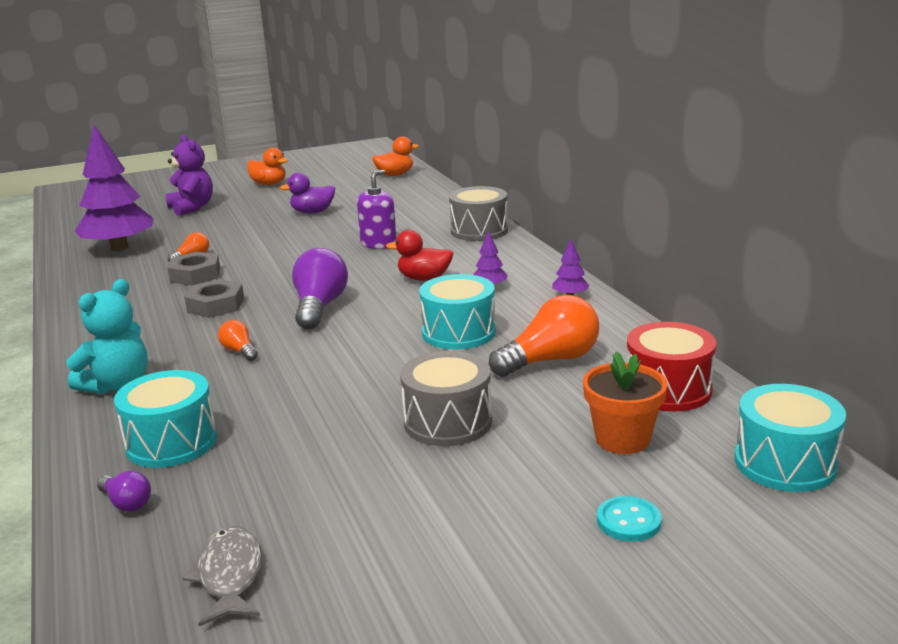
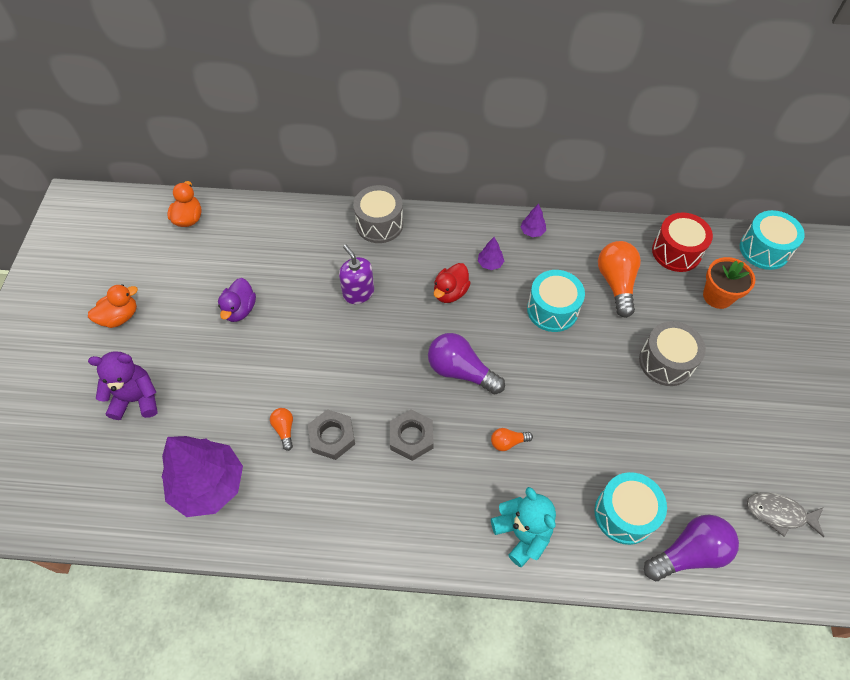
camera: 65 degrees left, 35 degrees up
purple light bulb [97,471,151,512] -> purple light bulb [644,514,739,581], size x2.02
turquoise button [597,496,662,542] -> none

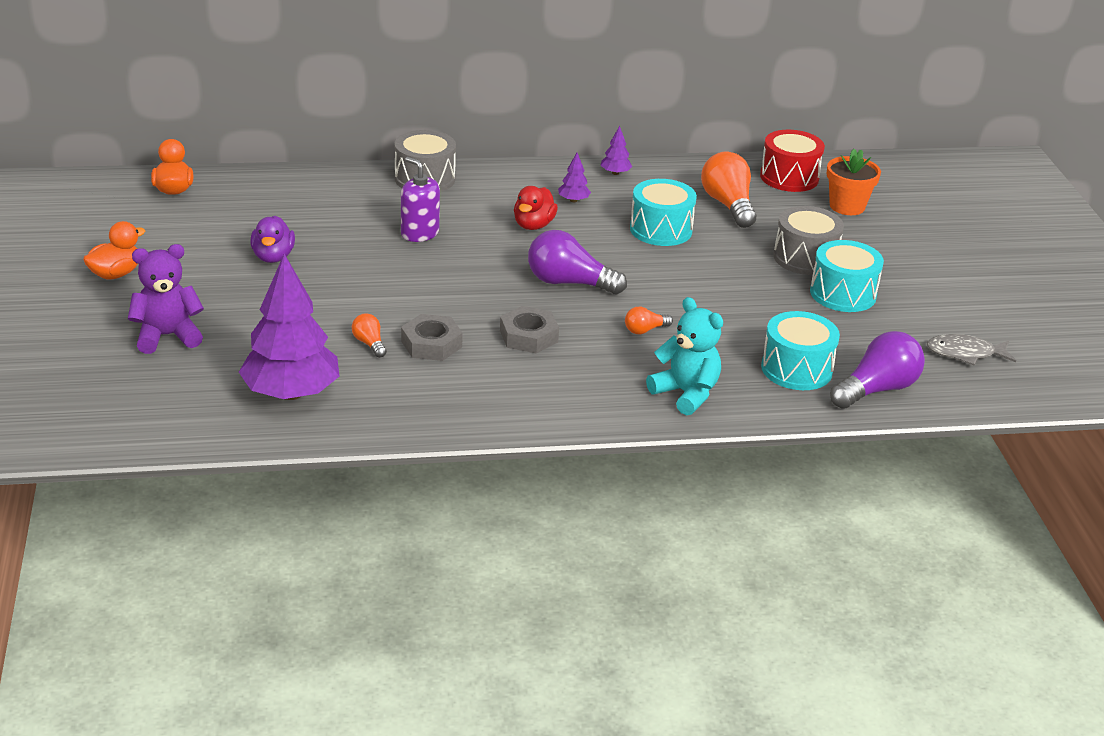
camera: 15 degrees left, 25 degrees down
turquoise drum [740,210,805,270] -> turquoise drum moved to [810,240,884,312]

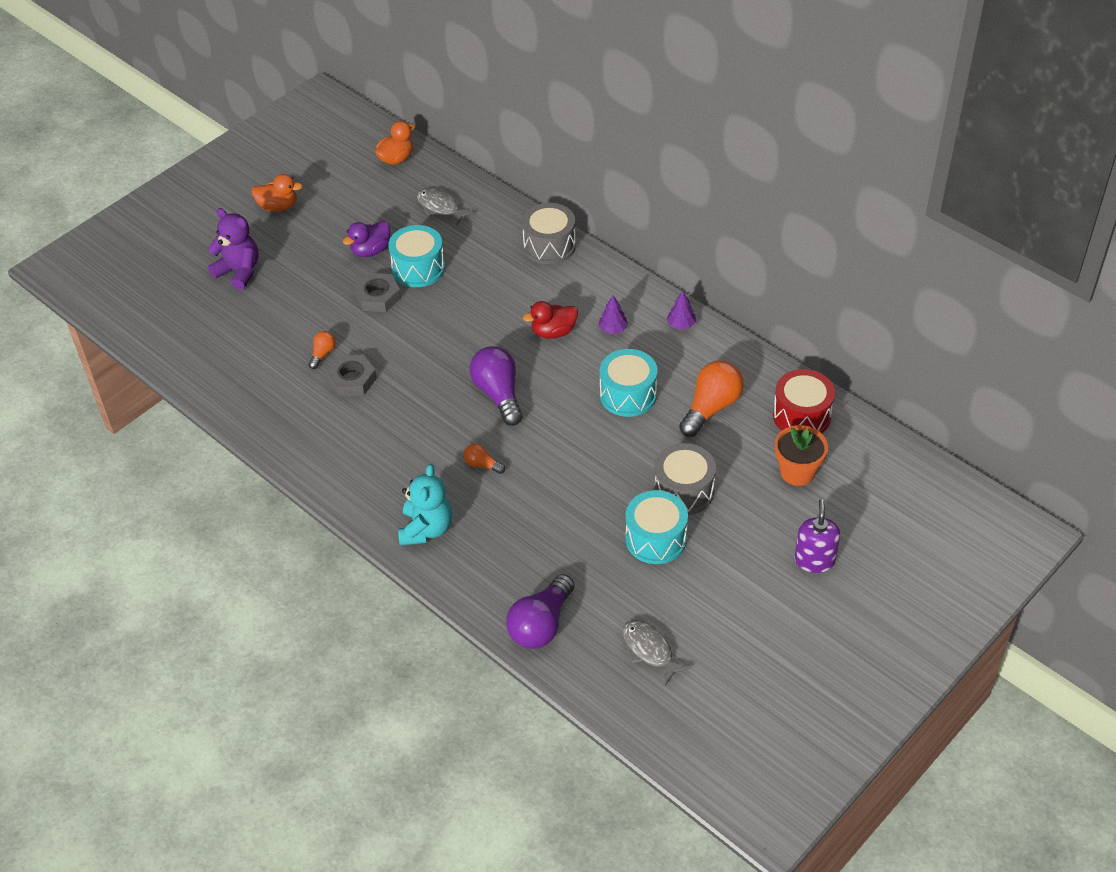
camera: 55 degrees right, 15 degrees up
purple tree [239,254,339,400] -> none
purple soap dispenser [401,157,440,242] -> purple soap dispenser moved to [794,499,840,573]
grey nut [500,306,559,354] -> grey nut moved to [354,273,401,312]
turquoise drum [761,311,840,390] -> turquoise drum moved to [388,225,445,287]
purple light bulb [830,331,925,409] -> purple light bulb turned 105 degrees clockwise [506,574,574,649]
none -> grey fish [417,188,475,226]

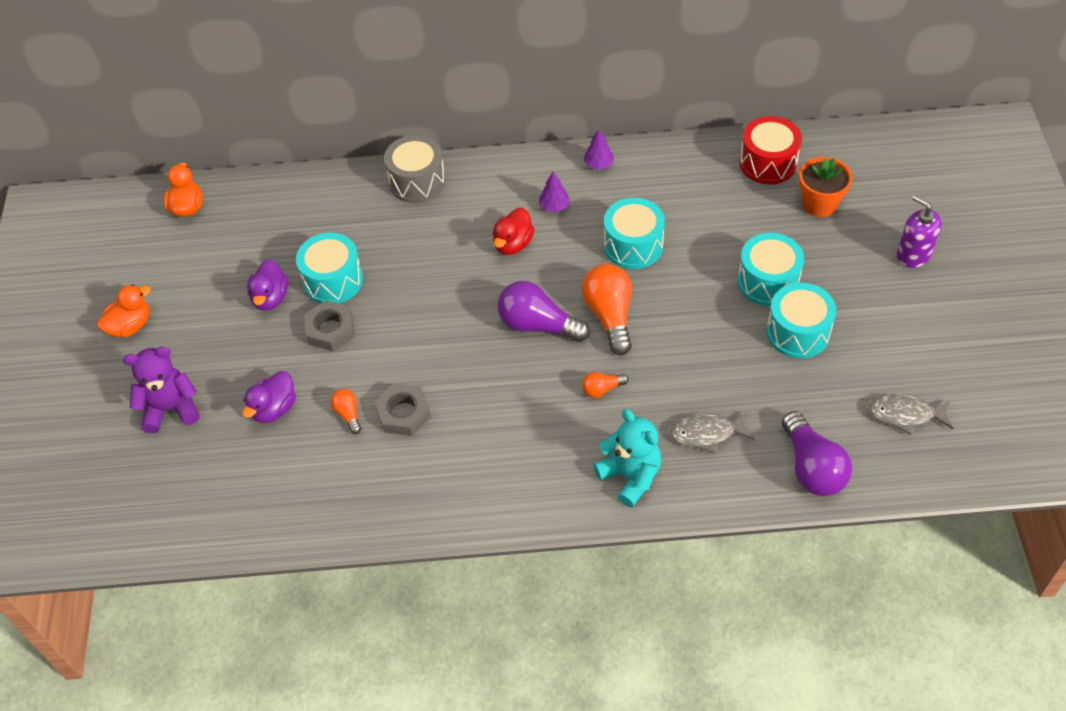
camera: 45 degrees left, 5 degrees up
grey fish [417,188,475,226] -> grey fish moved to [670,411,755,454]
grey drum [654,443,716,515] -> turquoise drum [738,233,804,306]
orange light bulb [679,360,744,437] -> orange light bulb moved to [581,264,632,355]
none -> purple duck [242,371,296,423]

